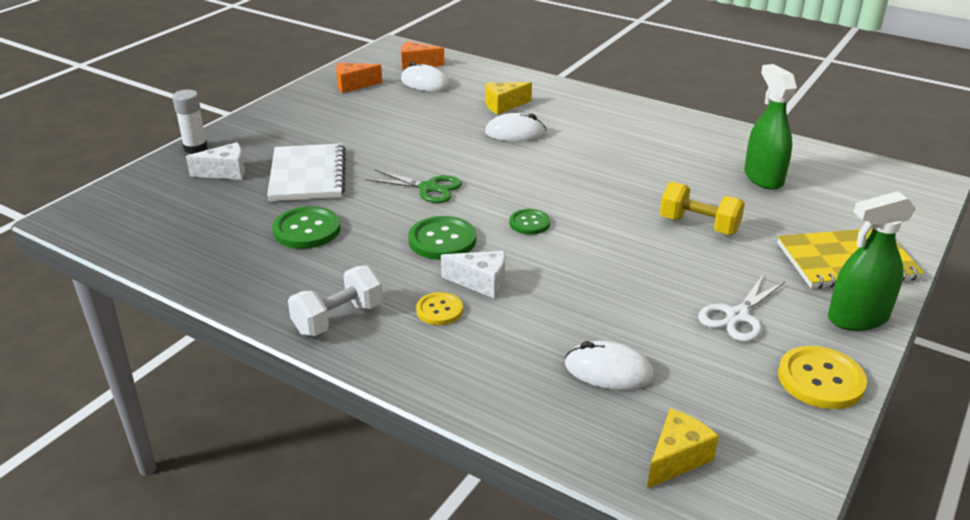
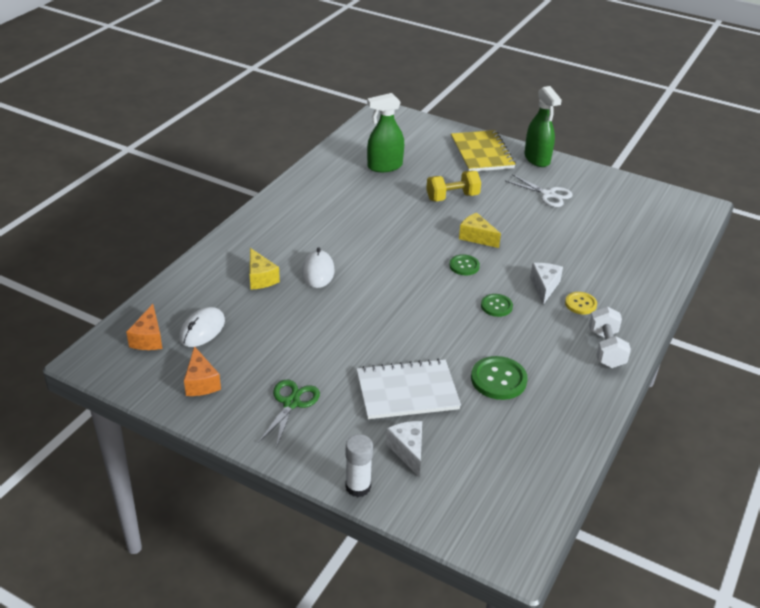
camera: 95 degrees left, 5 degrees up
white dumbbell [288,266,383,336] -> white dumbbell turned 45 degrees clockwise [589,306,631,368]
green scissors [365,169,462,203] -> green scissors moved to [258,380,320,448]
green button [408,216,476,260] -> green button [481,294,513,317], size x0.62
white mouse [565,341,654,390] -> none
yellow cheese [647,409,719,489] -> yellow cheese moved to [459,213,501,248]
yellow dumbbell [660,182,745,235] -> yellow dumbbell turned 45 degrees clockwise [426,171,481,202]
yellow button [778,346,867,409] -> none

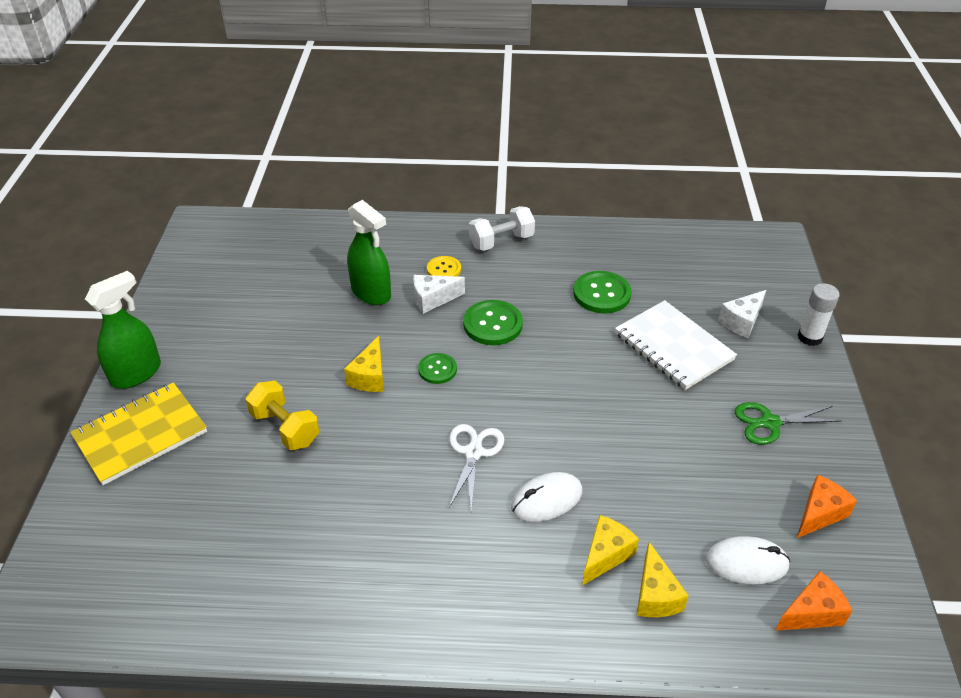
camera: 115 degrees left, 5 degrees up
green spray bottle [367,93,404,172] -> green spray bottle moved to [347,200,391,305]
green button [481,294,513,317] -> green button [463,300,523,345], size x1.61
white scissors [506,174,573,207] -> white scissors moved to [449,424,505,511]
none -> yellow cheese [637,542,689,617]

